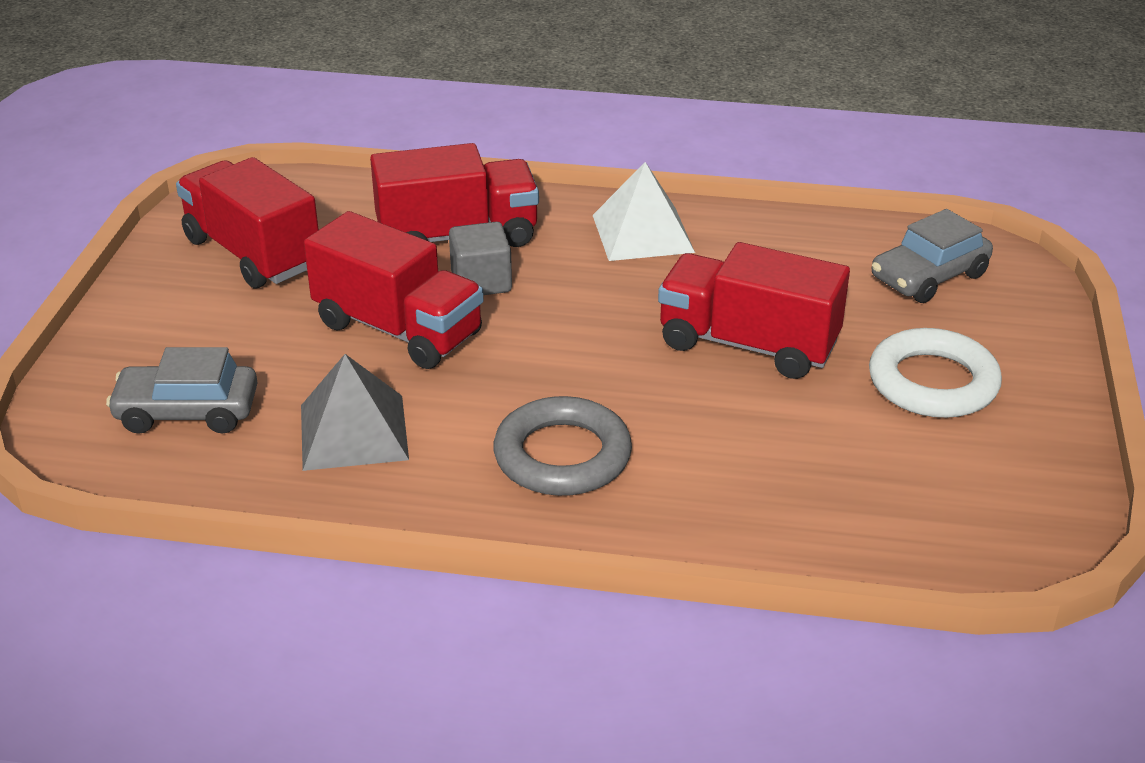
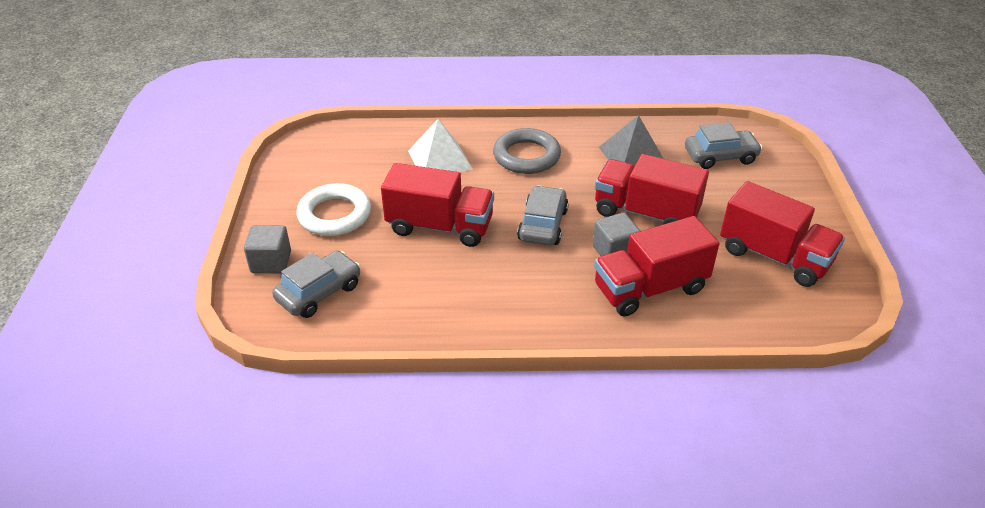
camera: 170 degrees right, 5 degrees up
white pyramid [593,162,695,261] -> white pyramid moved to [408,119,473,172]
none -> grey cube [244,225,291,273]
none -> grey car [517,186,569,245]

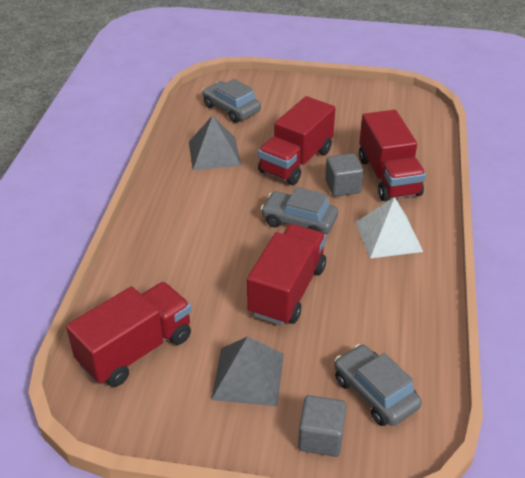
camera: 80 degrees left, 0 degrees up
white ring [296,183,371,236] -> grey pyramid [211,336,284,406]
white pyramid [408,119,473,172] -> white pyramid moved to [356,197,423,258]
grey ring [493,128,561,174] -> none
grey car [685,122,762,169] -> grey car turned 45 degrees counterclockwise [203,79,261,123]
red truck [720,181,845,287] -> red truck moved to [66,282,191,387]

